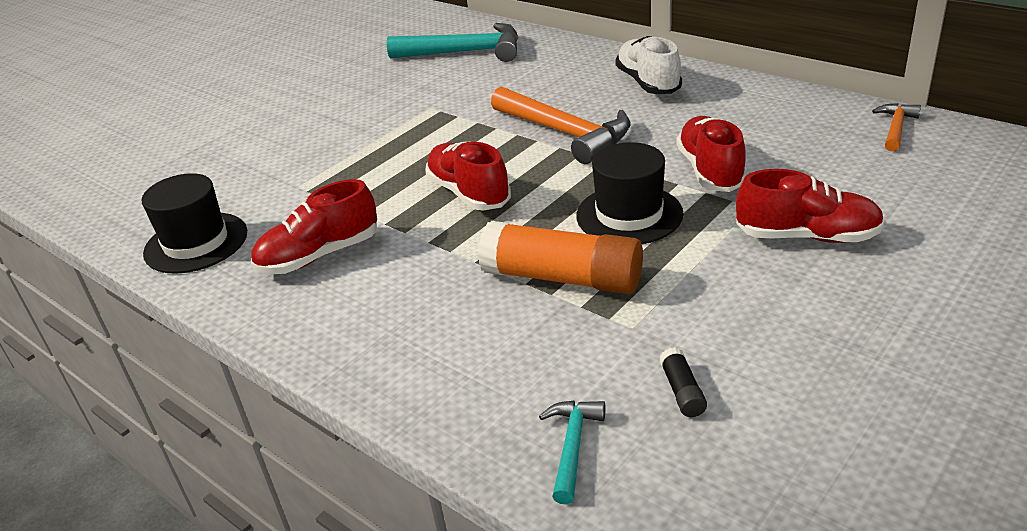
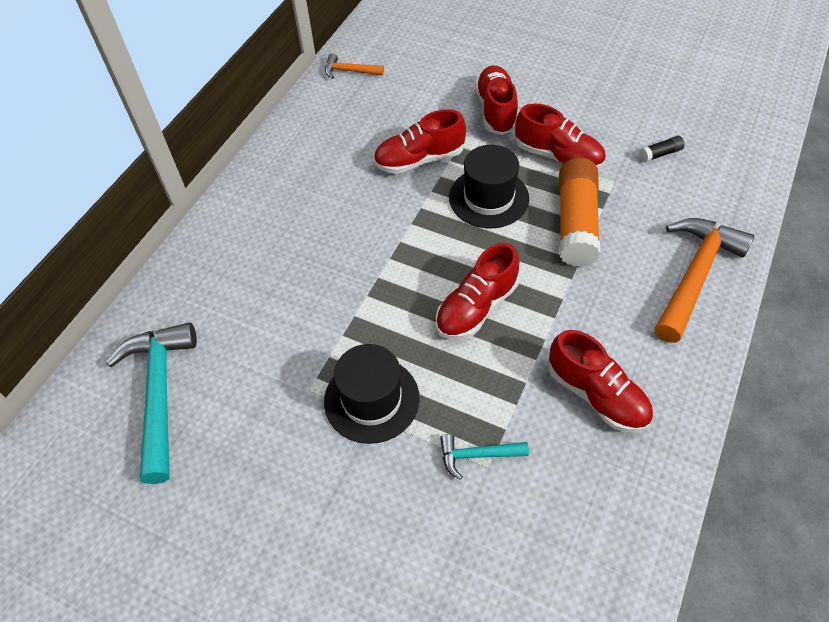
camera: 105 degrees left, 20 degrees up
black hat [141,173,247,274] -> black hat moved to [324,344,420,444]
orange hammer [491,86,630,164] -> orange hammer moved to [655,218,754,343]
turquoise hammer [539,401,605,504] -> turquoise hammer moved to [440,434,529,480]
white shoe [615,36,682,94] -> none
none -> red shoe [515,103,606,170]

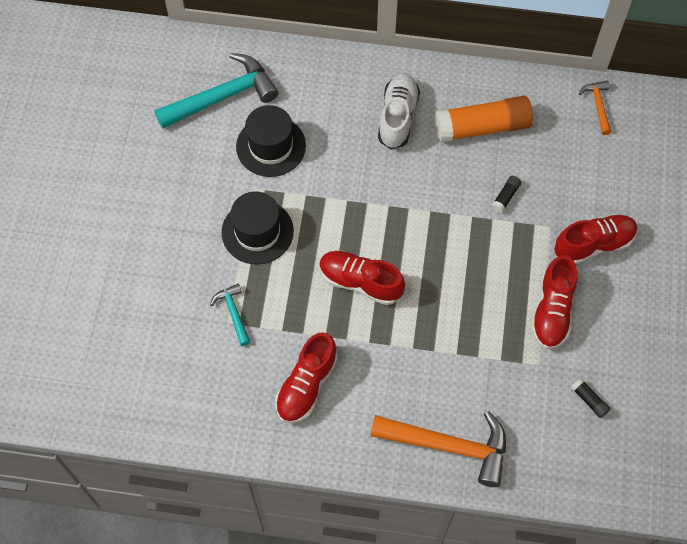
camera: 70 degrees right, 10 degrees up
red shoe [373,109,466,174] -> black glue stick [491,176,522,213]
black hat [449,145,529,228] -> black hat moved to [236,105,306,177]
orange glue stick [559,158,601,267] -> orange glue stick moved to [434,96,533,143]
none -> white shoe [378,73,420,149]

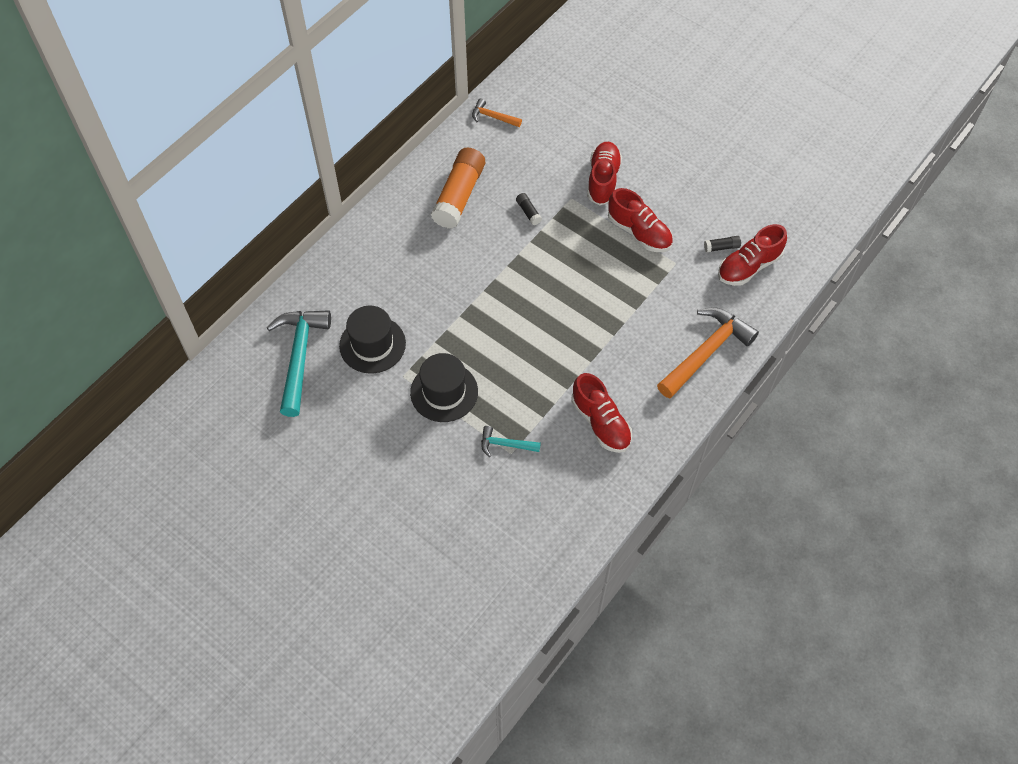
camera: 60 degrees left, 5 degrees down
red shoe [319,251,405,305] -> red shoe moved to [718,224,787,286]
white shoe [378,73,420,149] -> none

